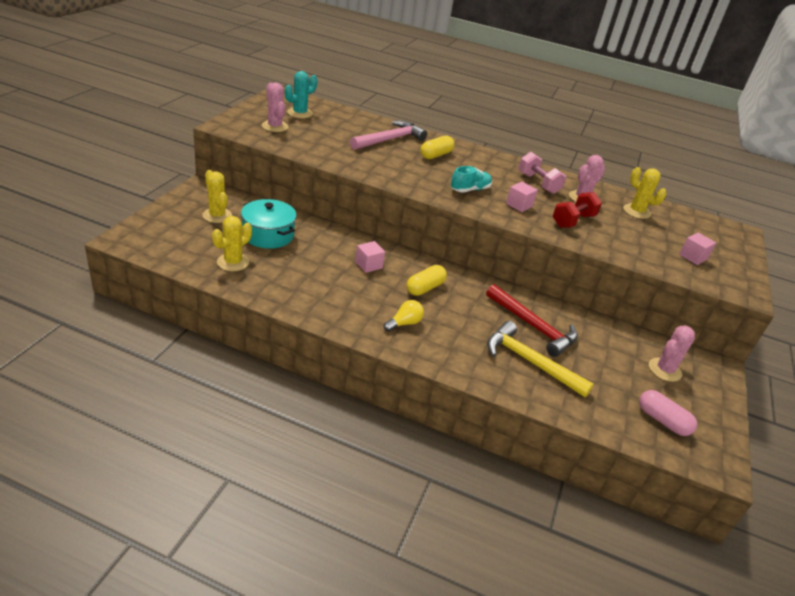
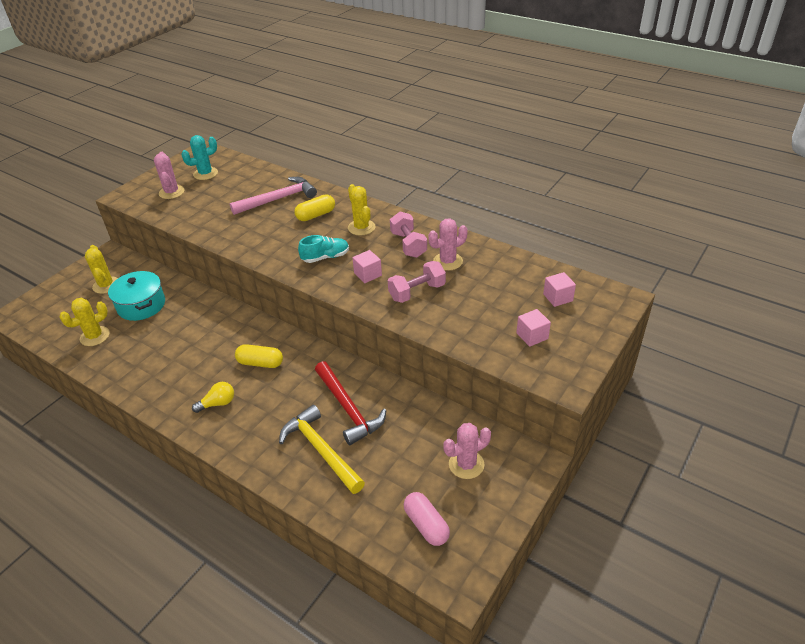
camera: 20 degrees right, 5 degrees up
pink cube [355,241,385,273] -> pink cube moved to [543,272,576,307]
yellow capsule [407,265,447,296] -> yellow capsule turned 45 degrees clockwise [235,344,283,368]
red dumbbell [553,192,602,228] -> pink dumbbell [388,261,446,303]
yellow cactus [623,167,666,219] -> yellow cactus moved to [348,184,375,235]

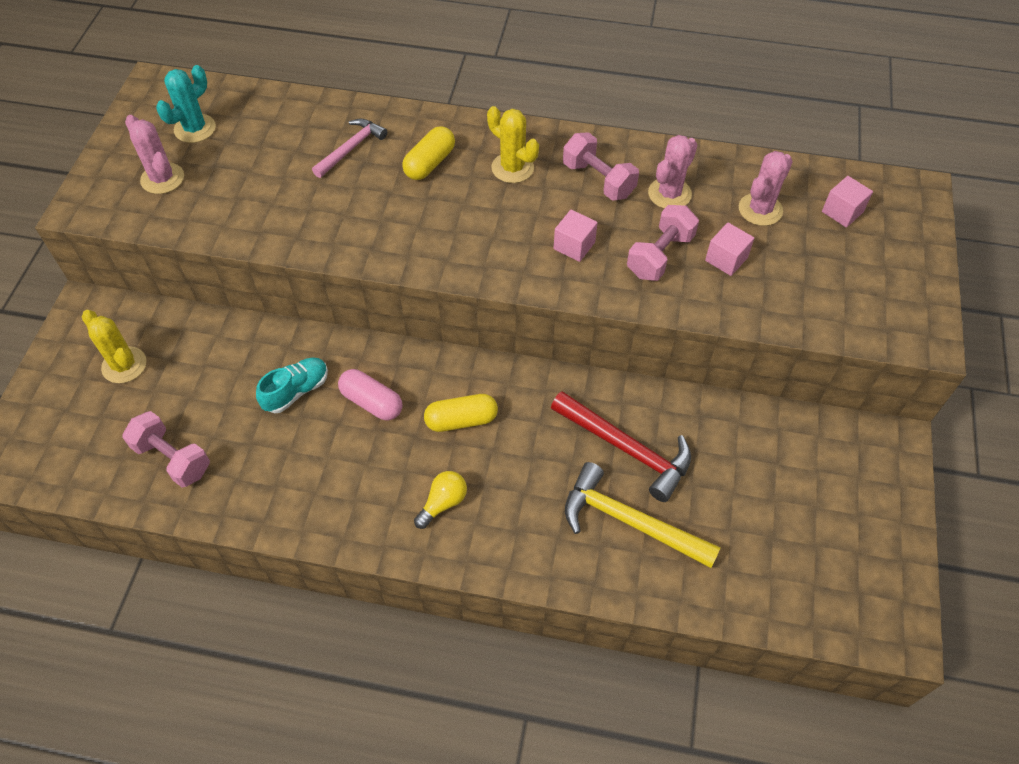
camera: 25 degrees left, 15 degrees up
yellow cactus [59,298,110,346] -> pink dumbbell [122,411,210,487]
turquoise pot [108,271,165,321] -> none
pink hammer [230,177,317,215] -> pink hammer [312,119,387,178], size x0.63
turquoise shoe [298,235,349,263] -> turquoise shoe moved to [256,358,328,413]
pink capsule [404,492,450,546] -> pink capsule moved to [338,369,403,421]
pink cactus [443,423,491,479] -> pink cactus moved to [739,151,793,226]
pink cube [516,309,551,347] -> pink cube moved to [705,223,754,276]

